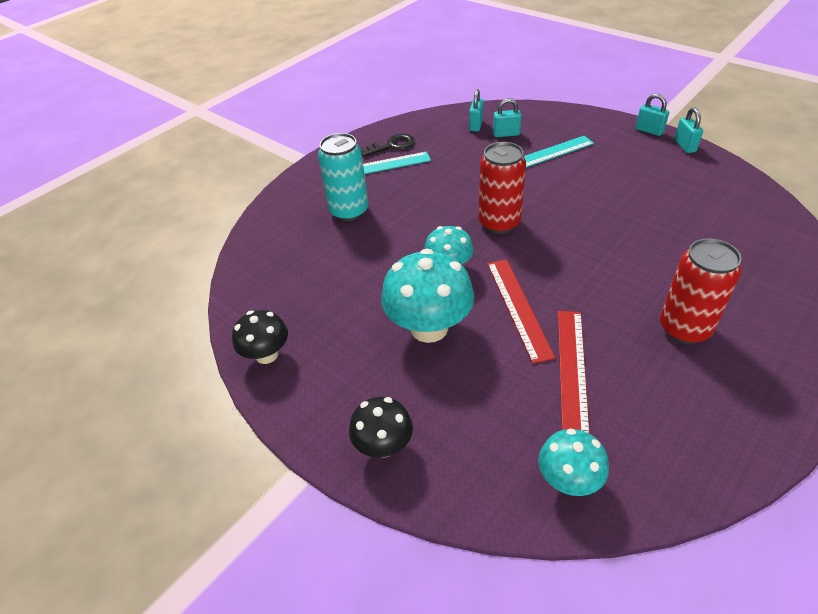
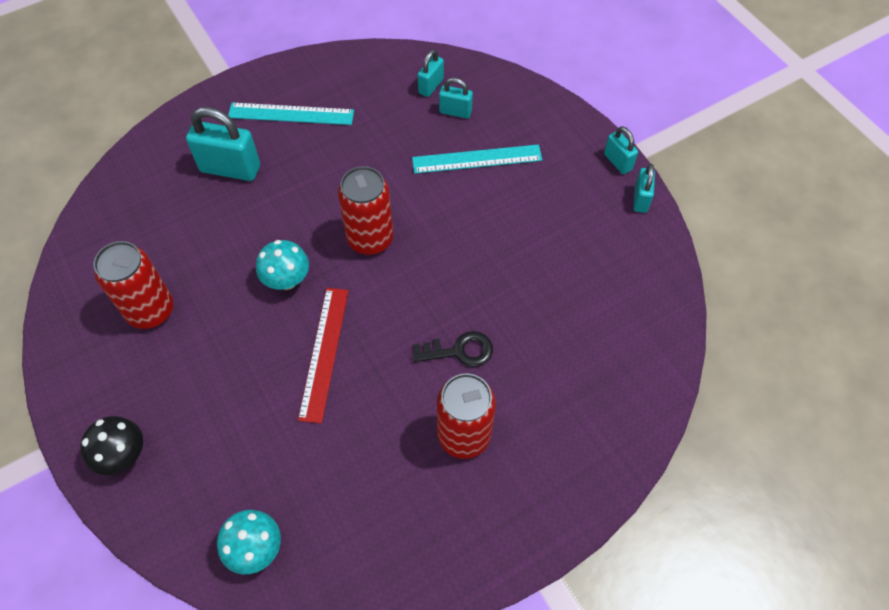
camera: 15 degrees right, 15 degrees up
black mushroom [232,310,288,364] -> none
turquoise can [318,133,368,221] -> turquoise padlock [186,107,260,181]
black key [361,134,414,157] -> black key moved to [413,331,493,367]
turquoise mushroom [381,249,474,343] -> none
red ruler [558,311,590,434] -> none
none -> red can [93,241,173,329]

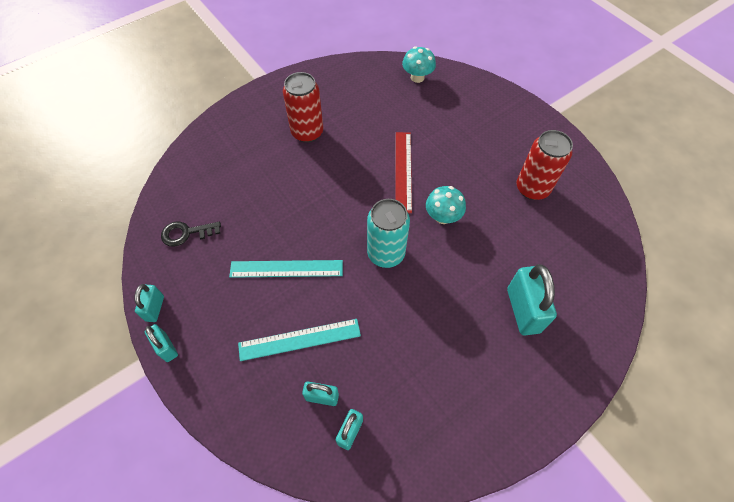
camera: 175 degrees right, 0 degrees up
black mushroom [80,416,143,475] -> none
turquoise padlock [186,107,260,181] -> turquoise padlock turned 75 degrees clockwise [507,264,557,335]
turquoise ruler [228,102,354,125] -> turquoise ruler moved to [229,260,343,278]
red can [338,166,393,255] -> turquoise can [367,199,410,268]
black key [413,331,493,367] -> black key moved to [161,221,221,247]

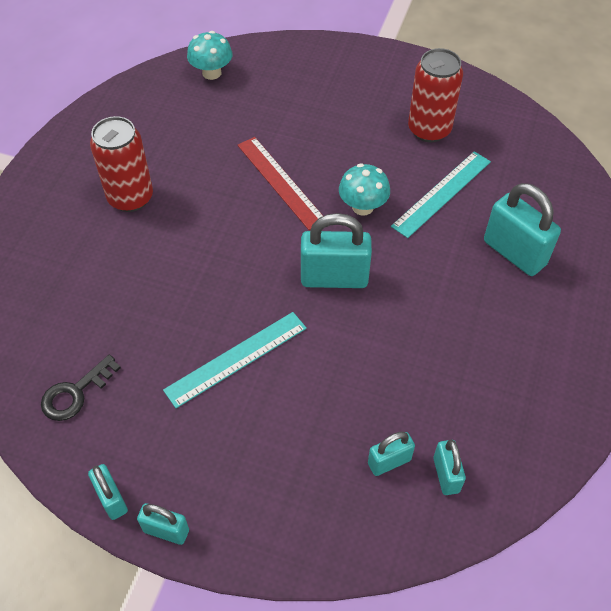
camera: 35 degrees left, 5 degrees down
turquoise ruler [238,319,361,361] -> turquoise ruler moved to [391,151,491,238]
turquoise can [367,199,410,268] -> turquoise padlock [301,213,372,288]

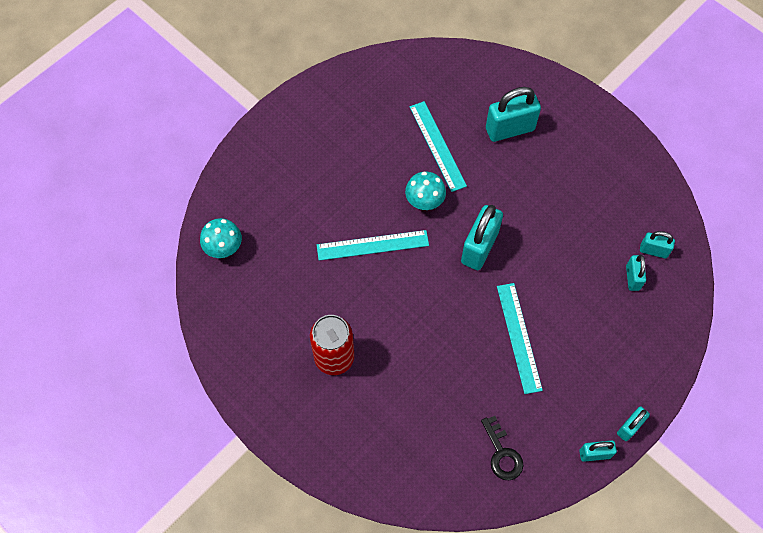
camera: 65 degrees left, 10 degrees up
red ruler [238,137,323,230] -> turquoise ruler [317,230,429,261]
red can [408,48,463,142] -> none

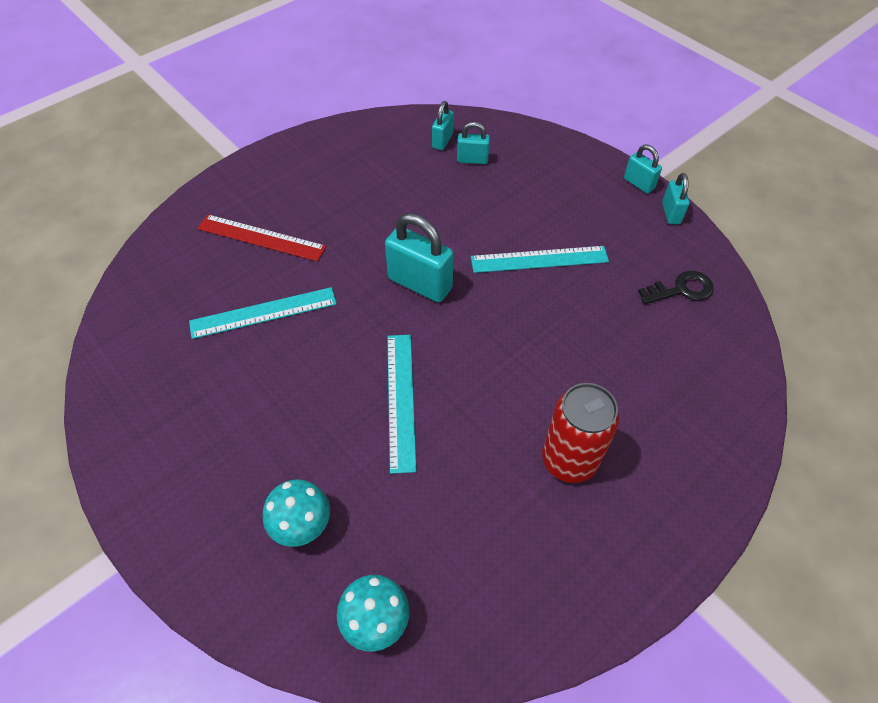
camera: 85 degrees left, 10 degrees down
turquoise mushroom [405,172,446,210] -> turquoise mushroom moved to [263,479,330,547]
turquoise padlock [486,87,541,142] -> red ruler [197,214,326,262]

